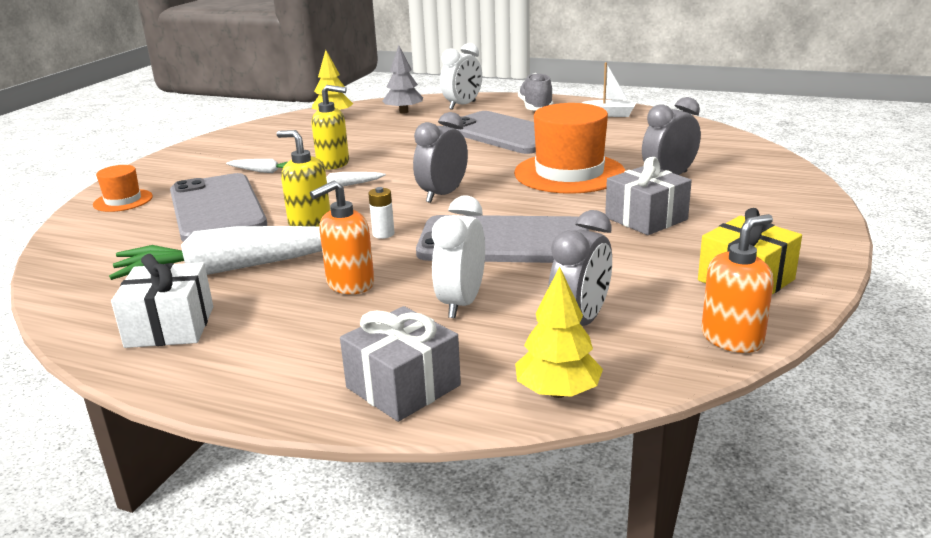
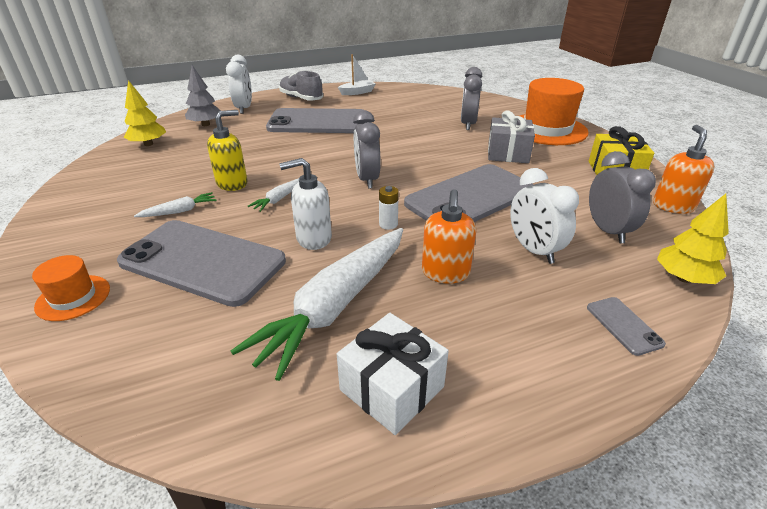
camera: 45 degrees left, 10 degrees up
yellow soap dispenser [277,130,330,226] -> white soap dispenser [279,158,332,250]
grey gift [340,306,461,422] -> grey phone [587,297,666,356]
orange hat [514,103,625,194] -> orange hat moved to [520,78,589,145]

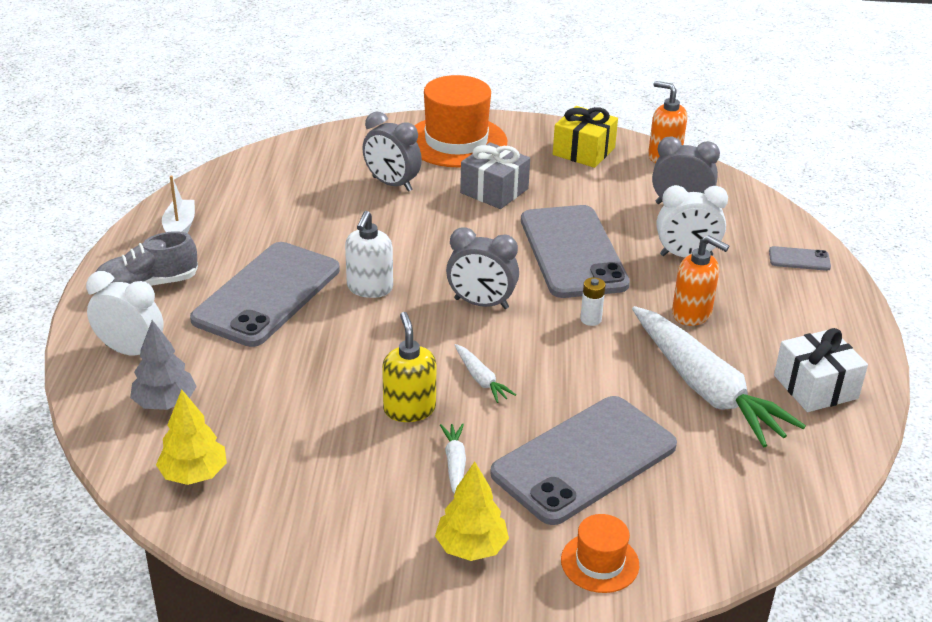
camera: 65 degrees left, 0 degrees up
white soap dispenser [279,158,332,250] -> white soap dispenser moved to [345,211,393,298]
yellow tree [657,194,729,284] -> yellow tree moved to [435,462,509,561]

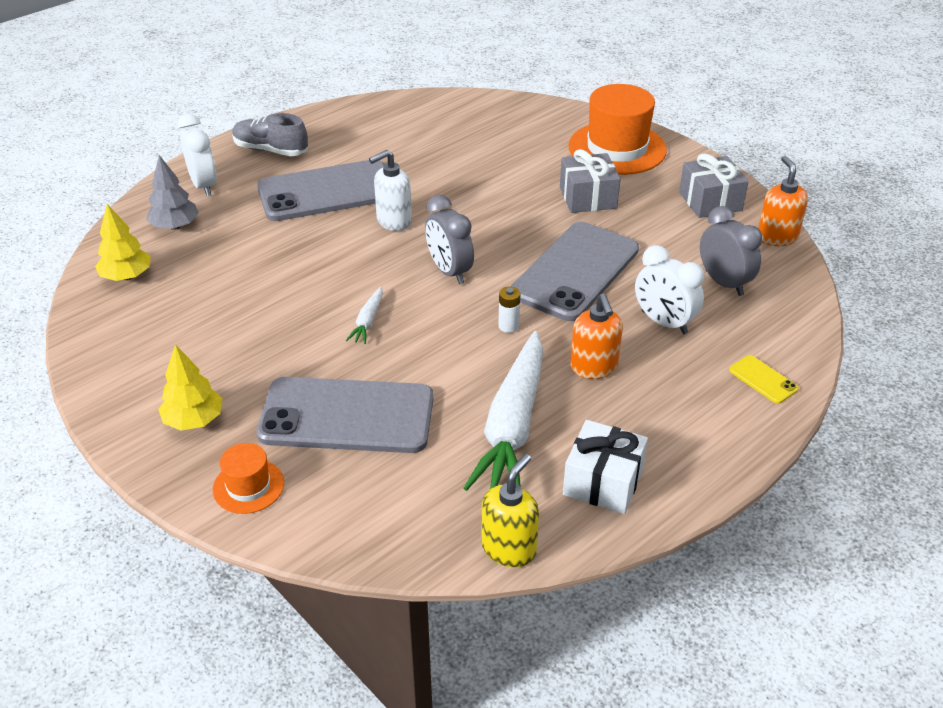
camera: 45 degrees right, 5 degrees up
white boat [162,175,195,233] -> none
grey clock [363,111,422,192] -> none
yellow soap dispenser [382,312,436,422] -> yellow soap dispenser moved to [481,454,539,567]
white carrot [440,423,466,494] -> none
yellow gift [553,106,618,168] -> grey gift [679,153,749,218]
grey phone [769,246,831,271] -> yellow phone [729,355,799,404]

